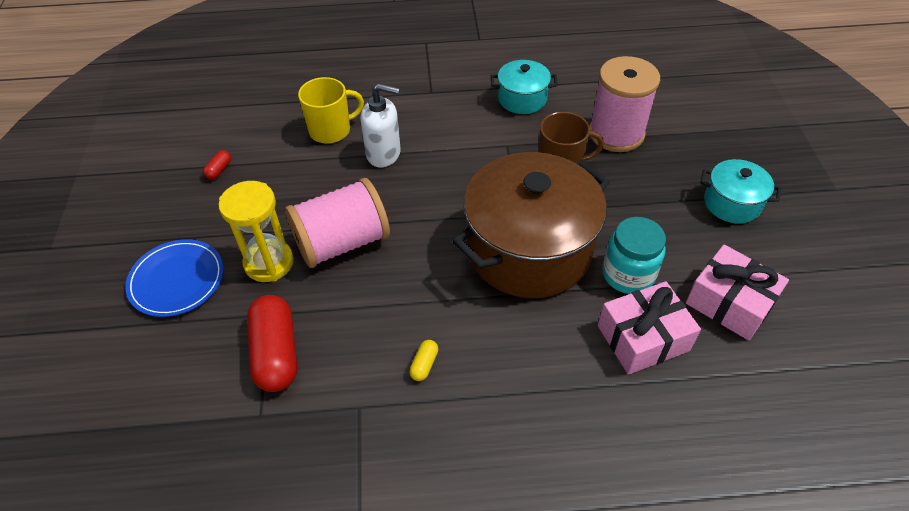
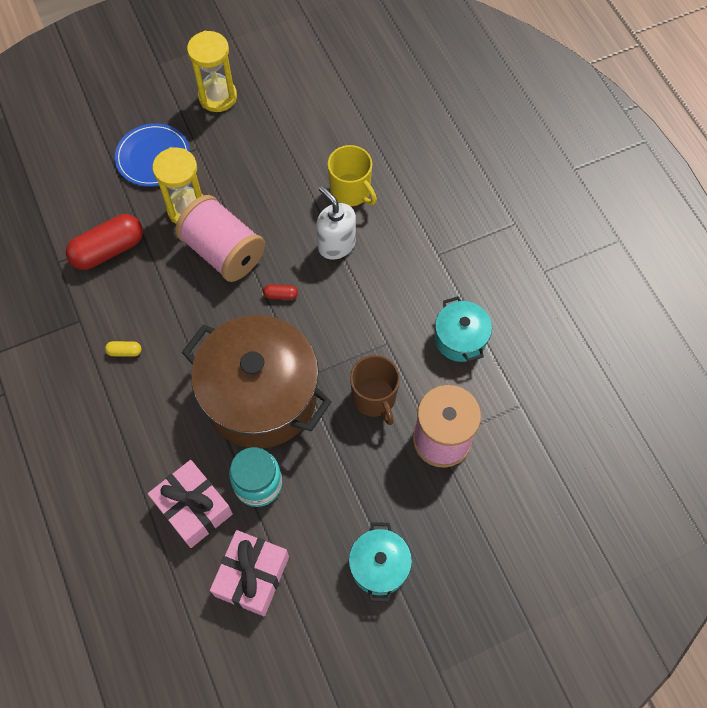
camera: 70 degrees right, 15 degrees up
red capsule [203,150,231,179] -> red capsule moved to [263,284,298,300]
white soap dispenser [361,83,401,167] -> white soap dispenser turned 150 degrees clockwise [316,186,356,260]
none -> yellow hourglass [187,31,237,112]

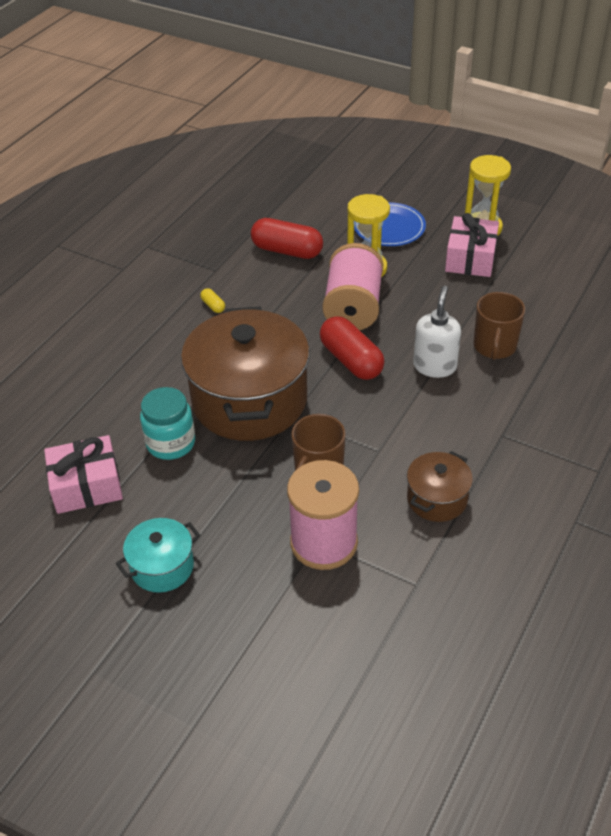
camera: 55 degrees right, 20 degrees down
pink gift [148,460,233,548] -> pink gift moved to [445,213,499,277]
red capsule [263,284,298,300] -> red capsule [320,316,385,380], size x2.33
yellow mug [328,145,377,206] -> brown mug [474,292,525,360]
turquoise pot [435,296,492,362] -> brown pot [407,451,473,522]

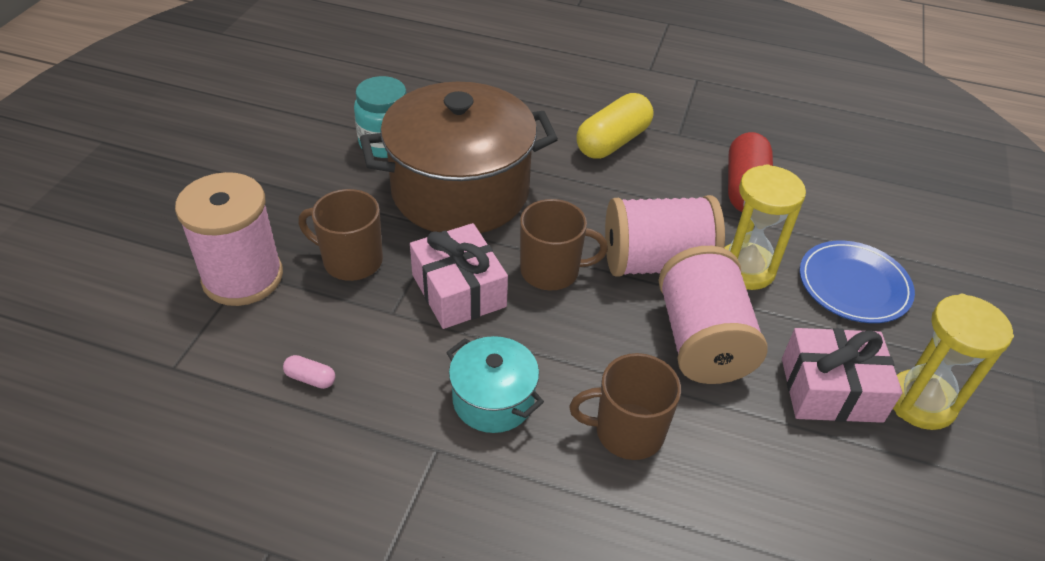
camera: 75 degrees right, 0 degrees up
pink gift [44,435,123,514] -> pink gift moved to [410,223,508,329]
turquoise pot [116,518,200,593] -> turquoise pot moved to [446,336,544,433]
yellow capsule [200,288,225,313] -> yellow capsule [576,93,654,159], size x2.33
red capsule [320,316,385,380] -> brown mug [520,199,608,290]
brown pot [407,451,473,522] -> pink capsule [283,355,335,389]
white soap dispenser [413,286,461,378] -> none
none -> pink spool [658,246,768,384]

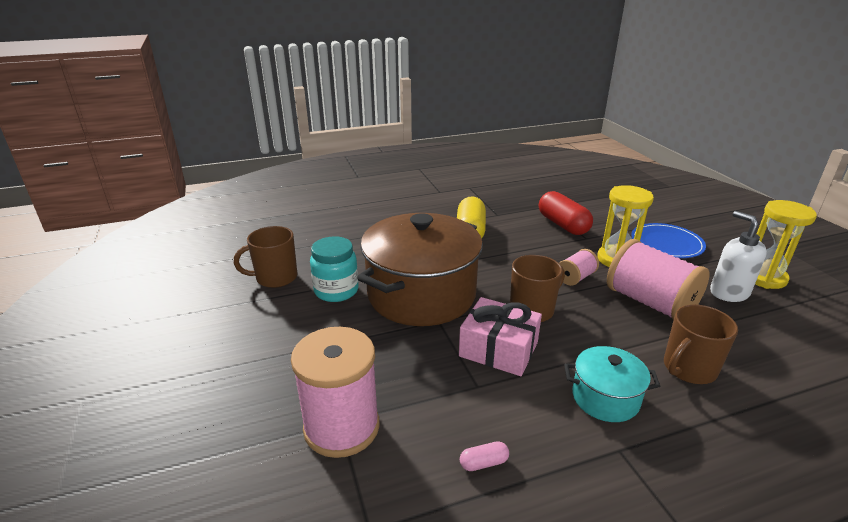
camera: 35 degrees left, 15 degrees down
brown mug [298,189,383,281] -> brown mug moved to [234,226,297,288]
pink spool [605,195,725,277] -> pink spool [559,249,599,286], size x0.50
pink gift [782,328,902,423] -> white soap dispenser [710,211,767,302]

